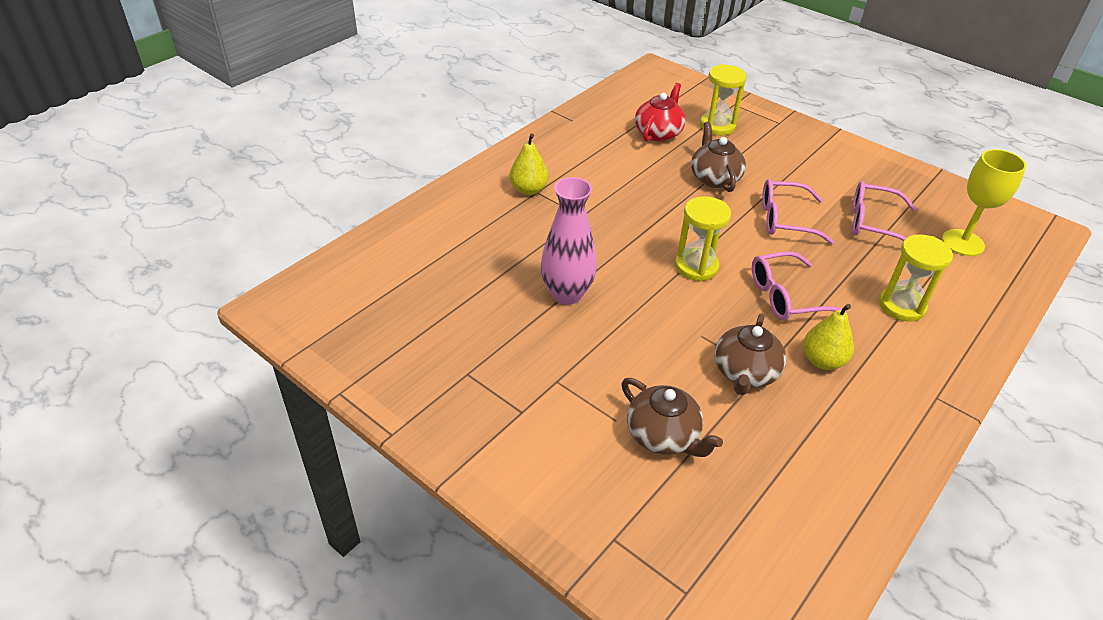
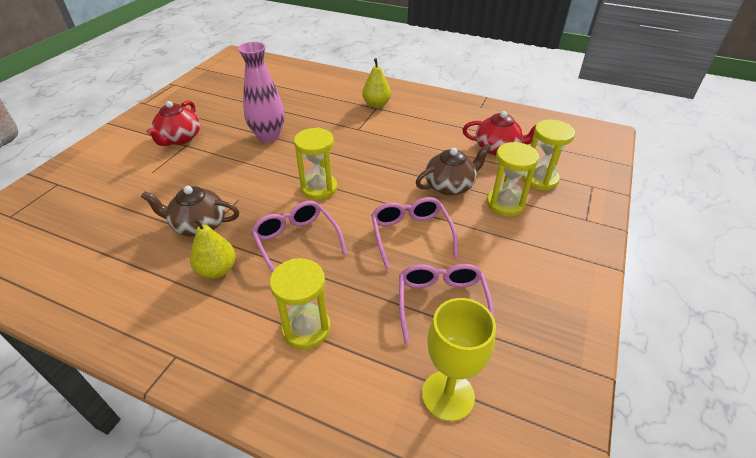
camera: 75 degrees right, 0 degrees up
brown teapot [622,378,723,457] -> none
none -> red teapot [146,101,200,146]
none -> yellow hourglass [486,142,539,216]

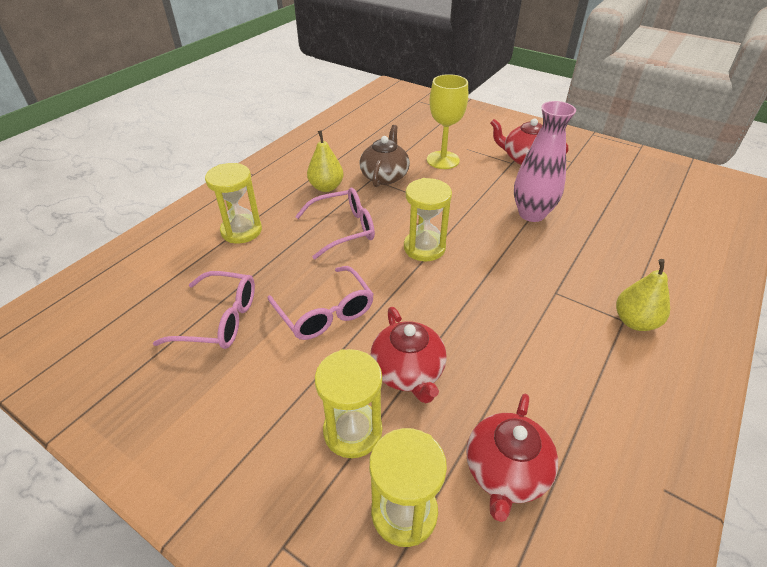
camera: 100 degrees right, 0 degrees up
pink glasses [371,197,458,269] -> pink glasses turned 60 degrees clockwise [268,266,374,340]
brown teapot [416,144,491,195] -> red teapot [370,307,447,403]
yellow goblet [422,298,496,422] -> yellow goblet moved to [427,74,468,169]

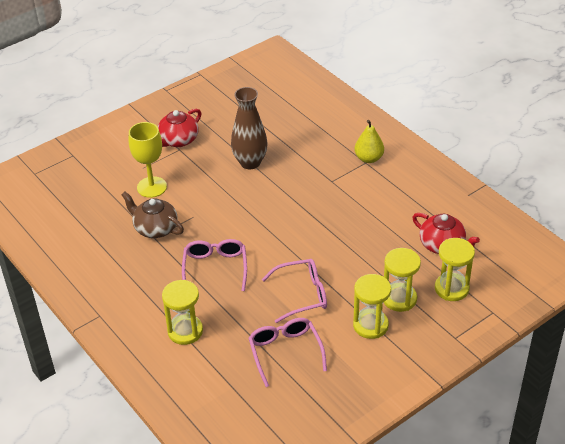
camera: 70 degrees left, 0 degrees up
pink glasses [153,271,255,349] -> pink glasses turned 45 degrees counterclockwise [249,318,327,387]
yellow pear [307,130,344,192] -> none
red teapot [370,307,447,403] -> none
yellow hourglass [404,178,452,261] -> yellow hourglass moved to [353,274,391,339]
pink vase [514,101,576,222] -> brown vase [231,87,268,169]

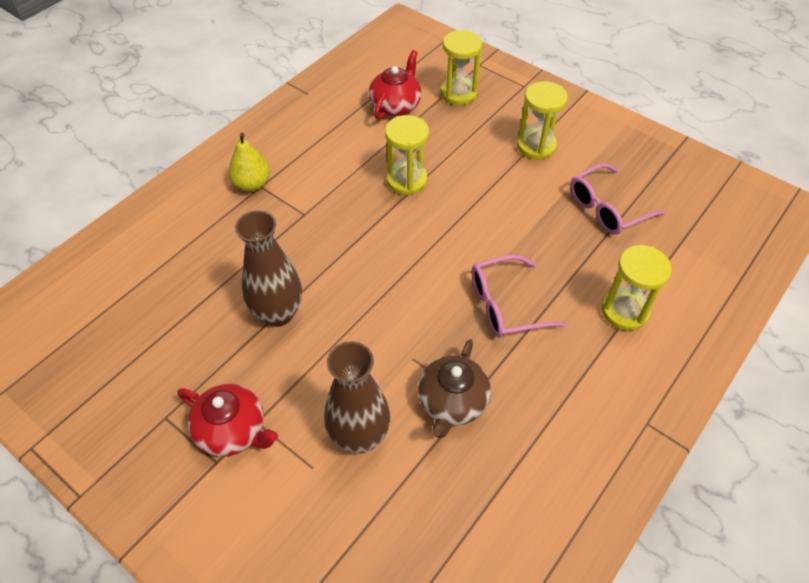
camera: 105 degrees left, 10 degrees up
yellow goblet [129,122,167,198] -> brown vase [324,341,390,454]
pink glasses [262,259,327,323] -> none
yellow hourglass [384,248,421,312] -> yellow hourglass moved to [385,115,429,195]

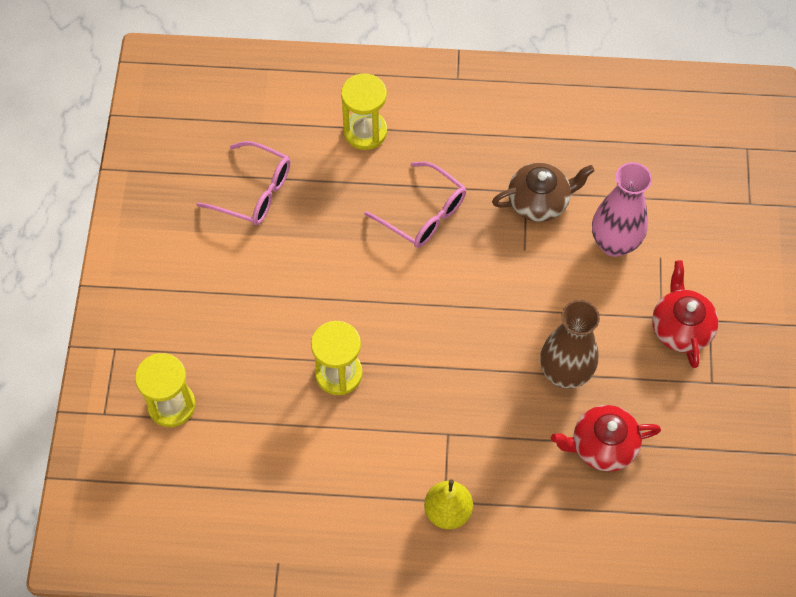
camera: 125 degrees left, 10 degrees up
brown vase [324,341,390,454] -> pink vase [592,162,652,257]
red teapot [369,50,422,120] -> red teapot moved to [551,405,661,472]
yellow hourglass [517,81,568,160] -> none

